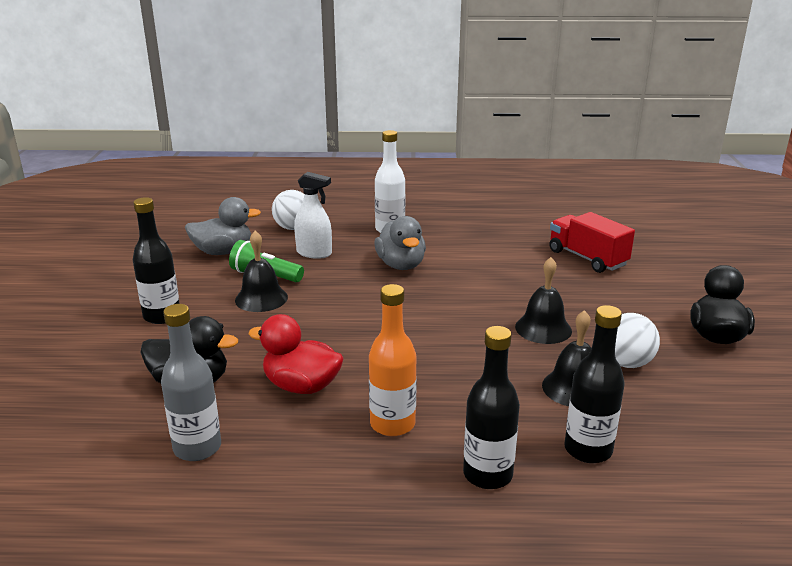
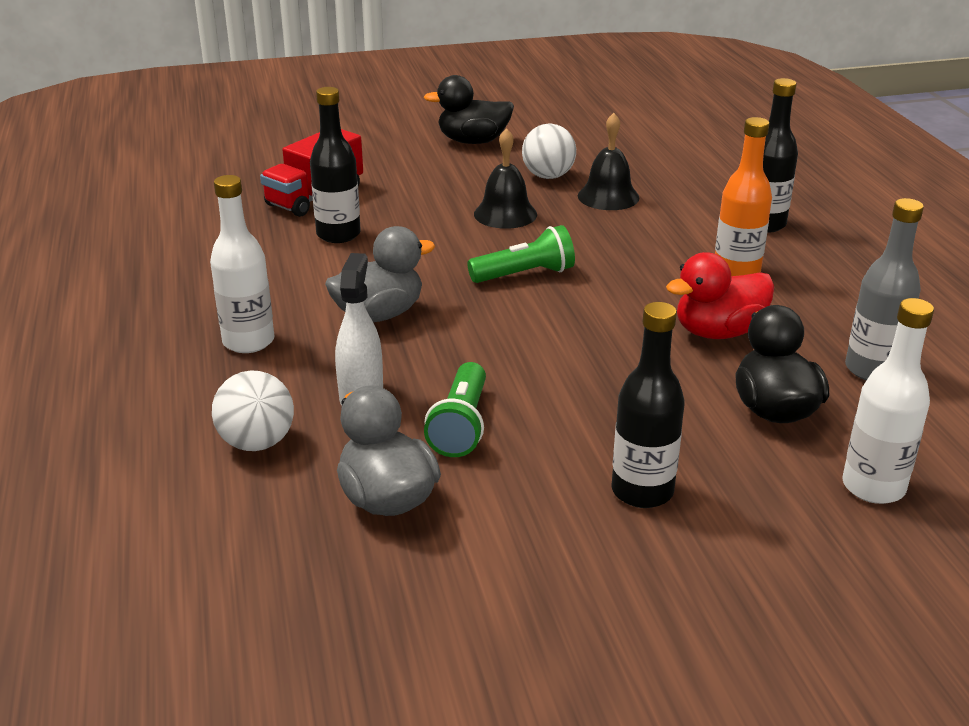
camera: 105 degrees left, 5 degrees up
black bell [235,231,288,312] -> none
red duck [248,314,344,394] -> red duck turned 60 degrees clockwise [666,252,774,339]
black bottle [564,305,625,463] -> black bottle moved to [310,87,361,243]
none -> green flashlight [467,225,575,283]
none -> white bottle [842,298,934,504]

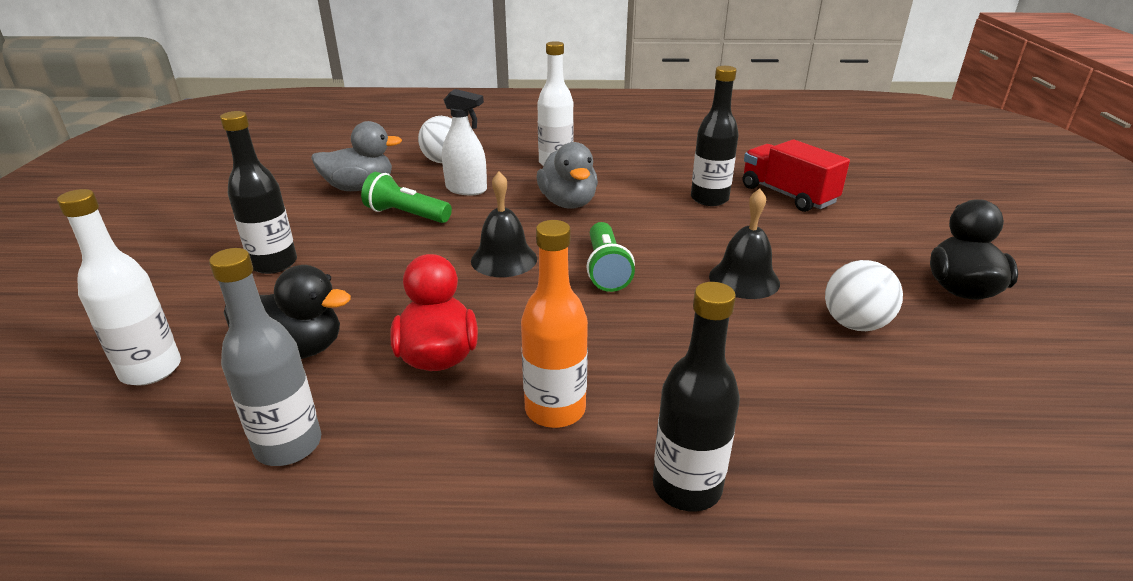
camera: 105 degrees right, 0 degrees up
black bell [578,113,639,210] -> black bell moved to [471,172,537,277]

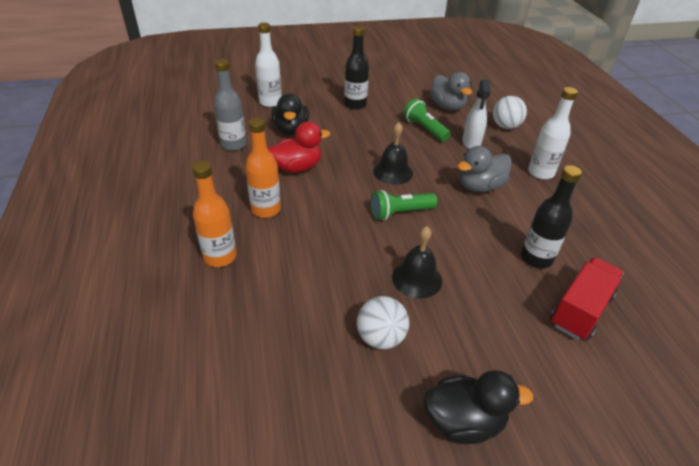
camera: 75 degrees right, 10 degrees up
green flashlight [361,172,452,223] -> green flashlight turned 45 degrees counterclockwise [404,98,450,142]
black bottle [653,282,740,512] -> orange bottle [192,161,237,267]

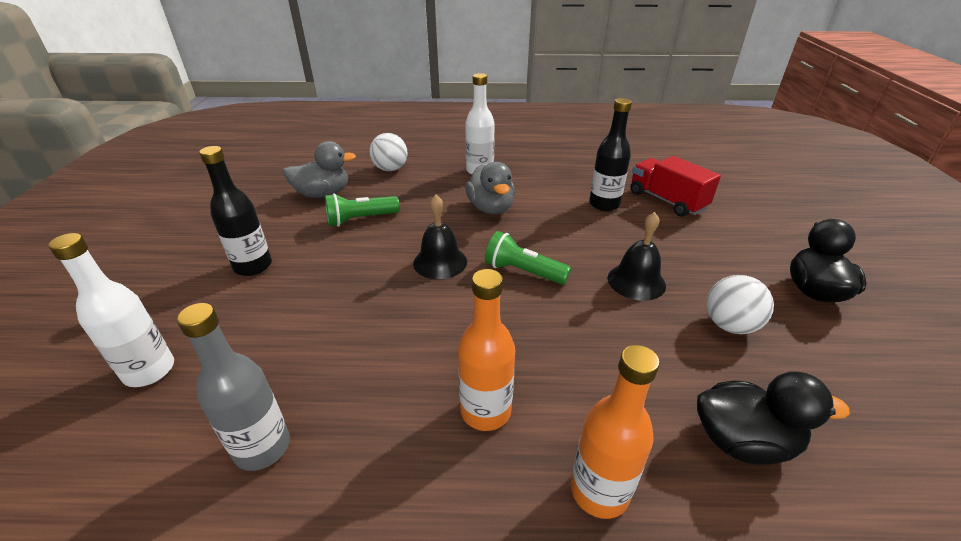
camera: 75 degrees left, 5 degrees down
red duck [268,121,330,173] -> none
black duck [271,94,309,135] -> black duck moved to [697,371,850,465]
green flashlight [370,190,438,220] -> green flashlight turned 120 degrees clockwise [485,231,571,285]
white spray bottle [462,79,491,149] -> none

